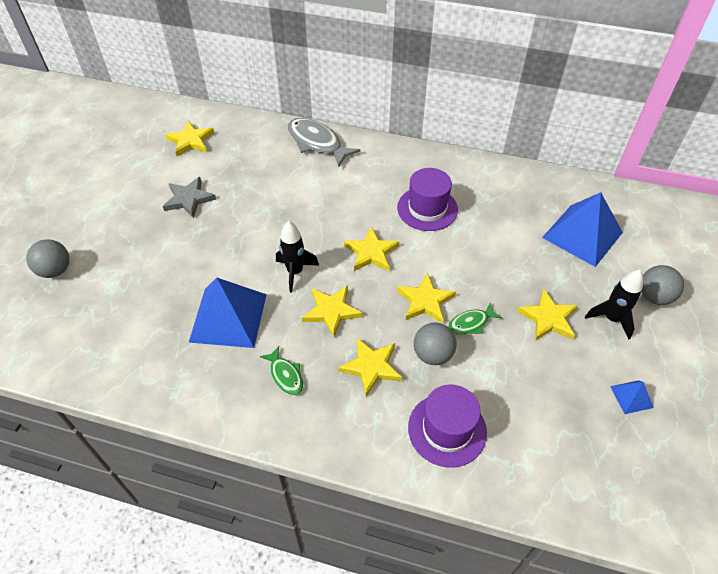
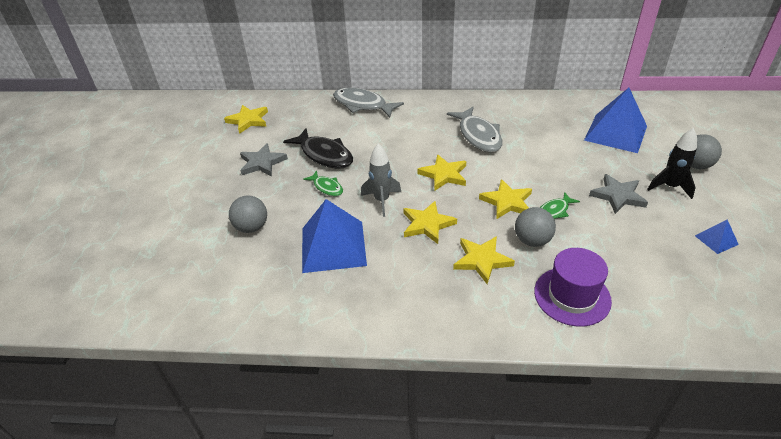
camera: 10 degrees left, 10 degrees down
grey ball [26,239,69,278] -> grey ball moved to [229,195,267,233]
green fish [260,346,303,395] -> green fish moved to [303,171,343,196]
black rocket [276,221,319,293] -> grey rocket [361,143,401,217]
purple hat [397,168,458,231] -> grey fish [447,107,503,152]
yellow star [517,289,578,341] -> grey star [589,174,648,214]
none -> black fish [283,128,353,169]

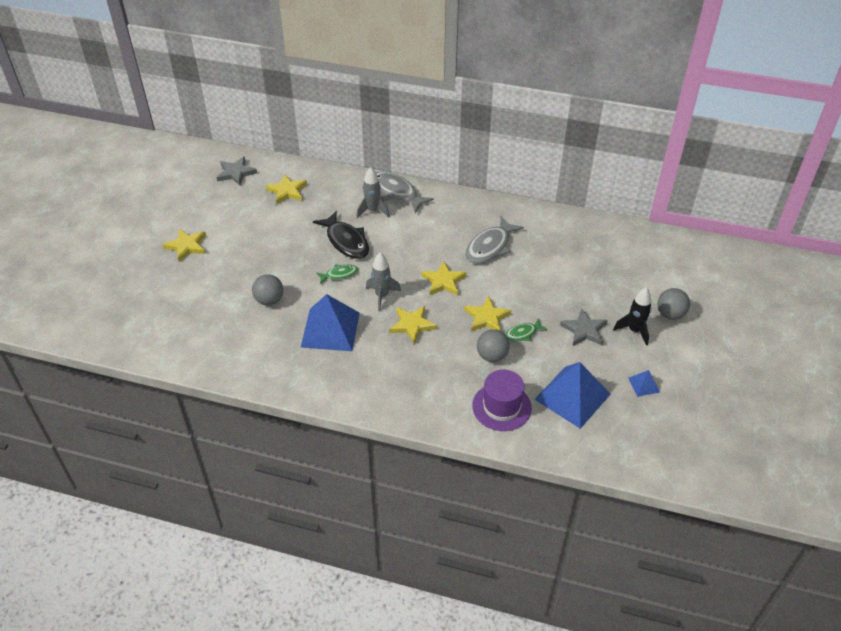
camera: 10 degrees right, 5 degrees up
grey star [240,143,288,176] -> grey star moved to [217,157,257,186]
green fish [303,171,343,196] -> green fish turned 75 degrees counterclockwise [316,265,358,284]
grey fish [447,107,503,152] -> grey fish turned 45 degrees clockwise [465,216,524,264]
yellow star [453,236,515,284] -> yellow star moved to [163,228,206,262]
blue pyramid [584,88,647,153] -> blue pyramid moved to [534,362,611,429]
none -> grey rocket [356,167,389,218]

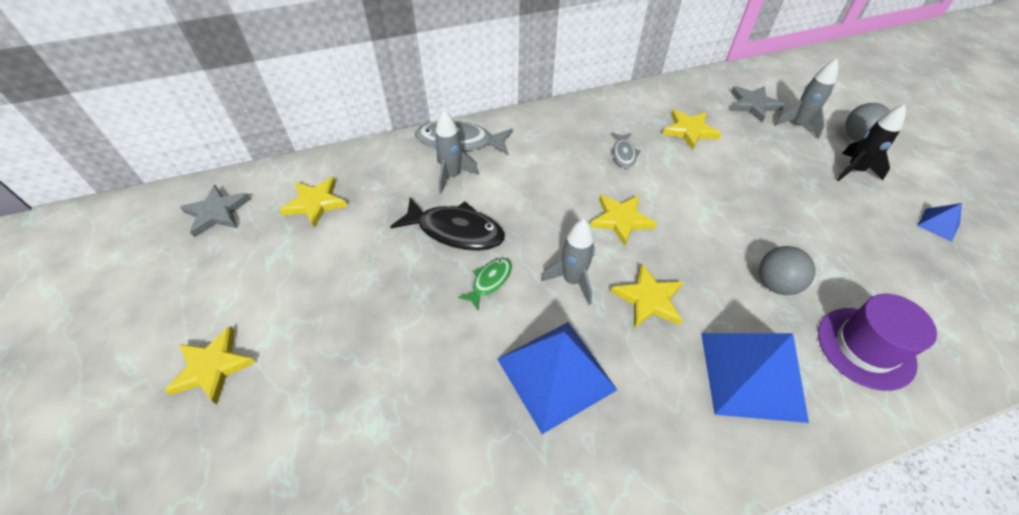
camera: 35 degrees left, 5 degrees up
grey ball [252,274,283,305] -> none
yellow star [464,296,511,332] -> yellow star moved to [663,110,722,150]
grey fish [465,216,524,264] -> grey fish [612,133,641,169], size x0.54
green fish [505,318,548,341] -> none
blue pyramid [534,362,611,429] -> blue pyramid moved to [701,333,809,423]
grey star [560,308,608,346] -> grey star moved to [730,86,785,122]
none -> grey rocket [774,59,839,139]

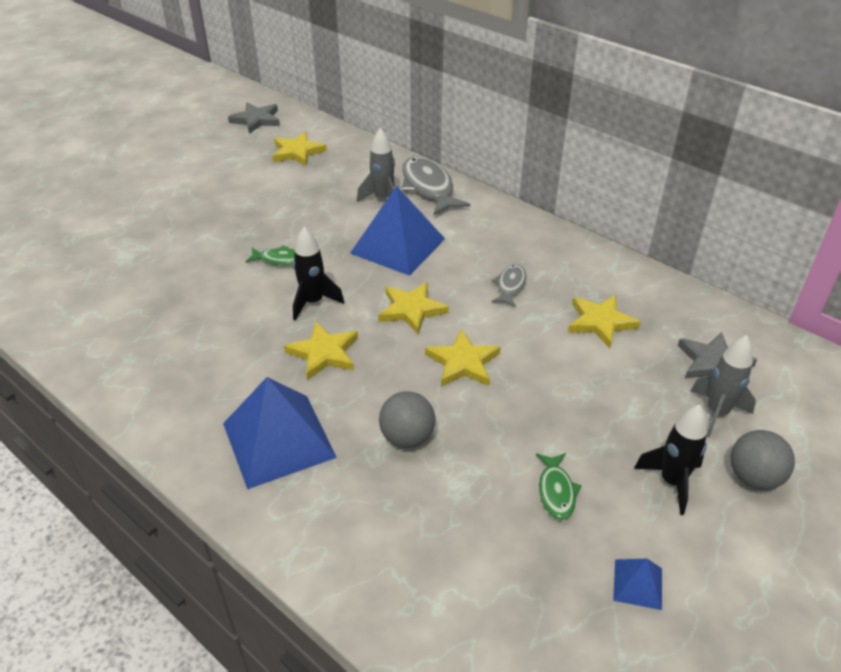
camera: 60 degrees right, 10 degrees down
yellow star [164,326,256,404] -> yellow star moved to [425,329,501,386]
black fish [390,198,505,251] -> none
blue pyramid [497,322,617,434] -> blue pyramid moved to [350,186,445,276]
grey rocket [541,219,595,305] -> black rocket [293,227,344,321]
grey fish [612,133,641,169] -> grey fish turned 135 degrees clockwise [491,264,527,307]
purple hat [818,294,937,391] -> none
none -> green fish [536,453,582,520]

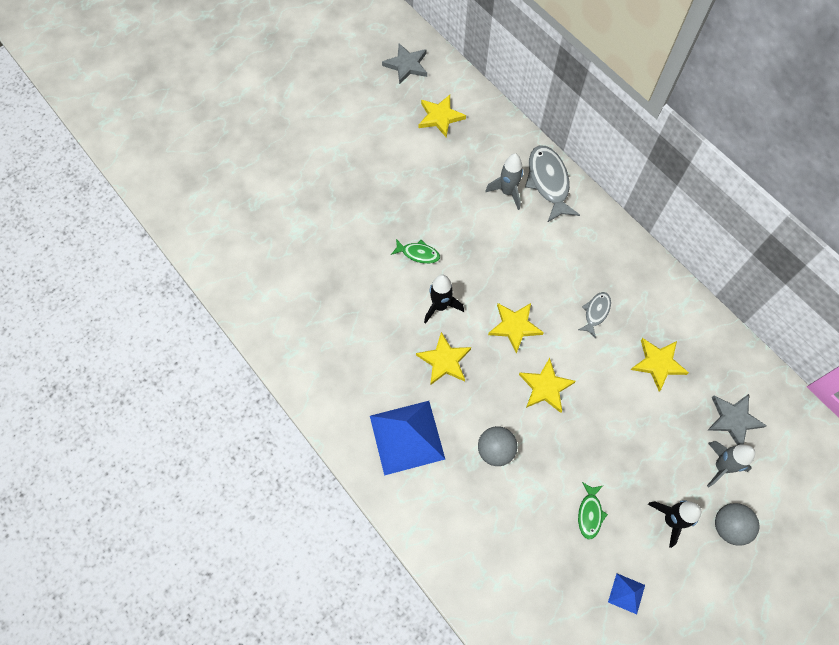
camera: 10 degrees right, 25 degrees up
blue pyramid [350,186,445,276] -> none

